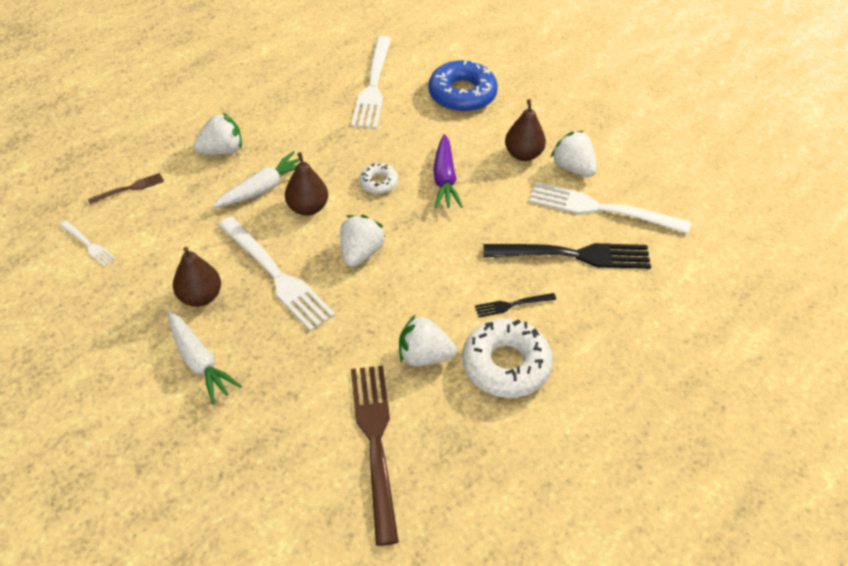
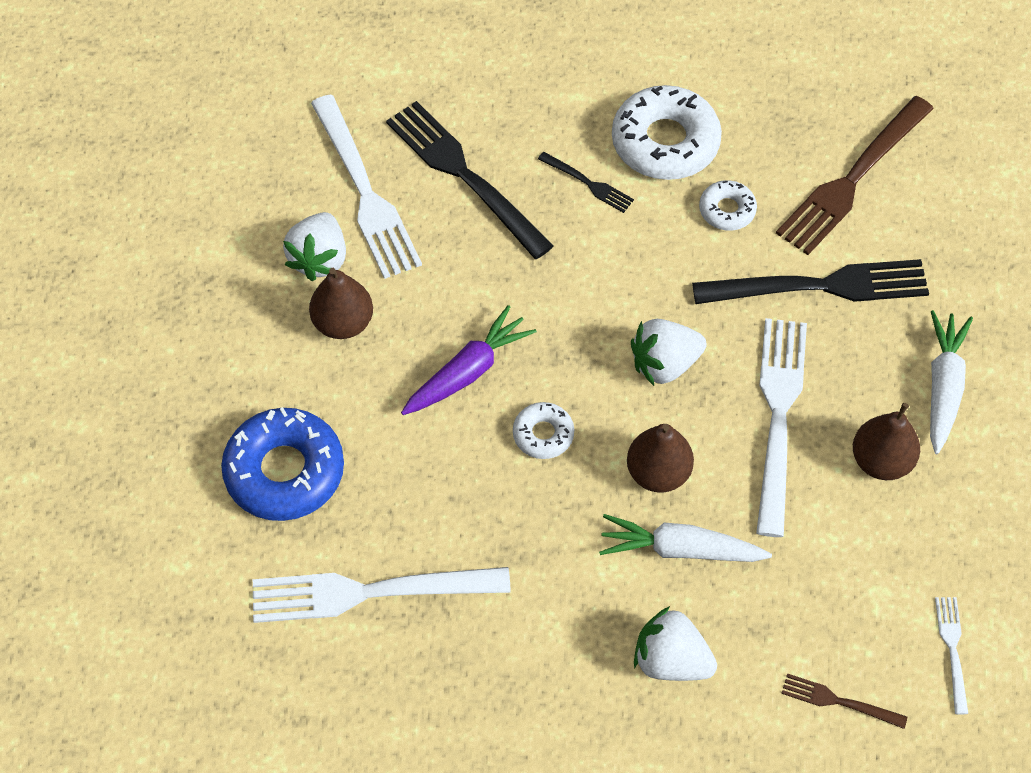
camera: 130 degrees left, 10 degrees up
white fork [351,36,391,129] -> white fork turned 150 degrees counterclockwise [253,567,511,623]
white strawberry [399,315,457,366] -> white donut [699,180,757,231]
none -> black fork [692,259,929,304]

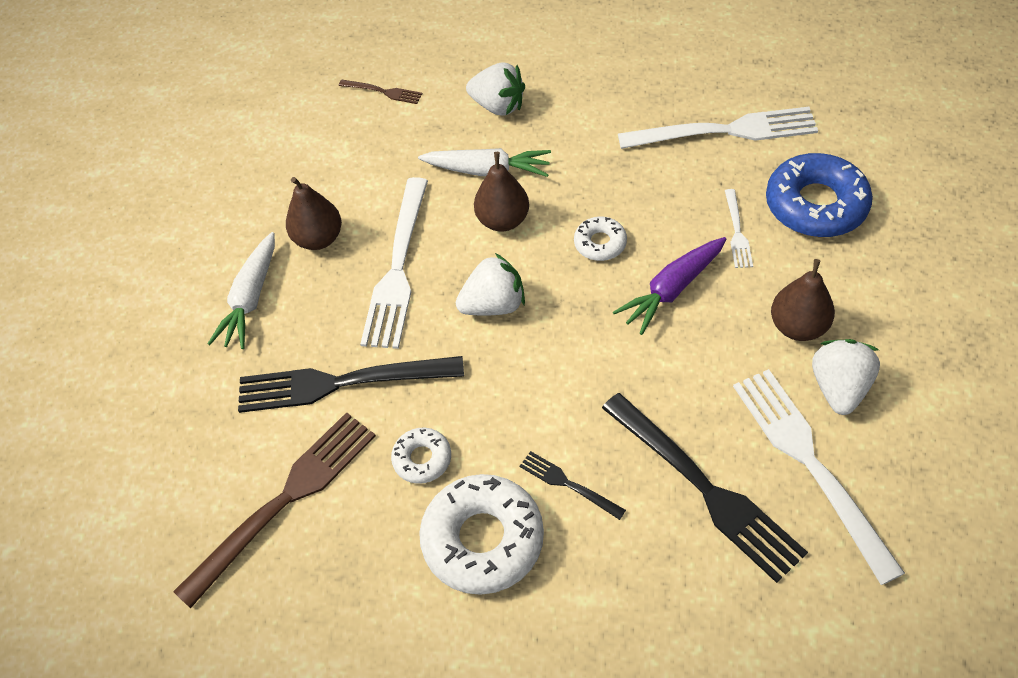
camera: 175 degrees left, 5 degrees down
white fork [935,597,968,714] -> white fork moved to [725,189,753,268]

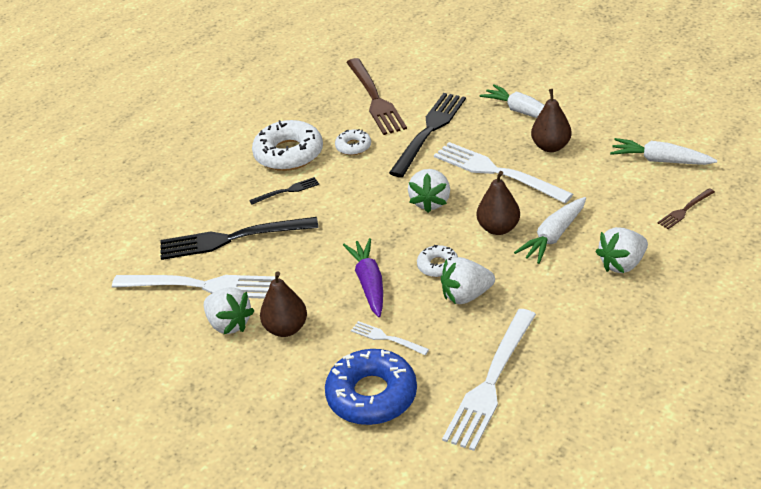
camera: 120 degrees right, 15 degrees down
none -> white strawberry [441,257,495,304]
none -> white carrot [610,138,717,165]

